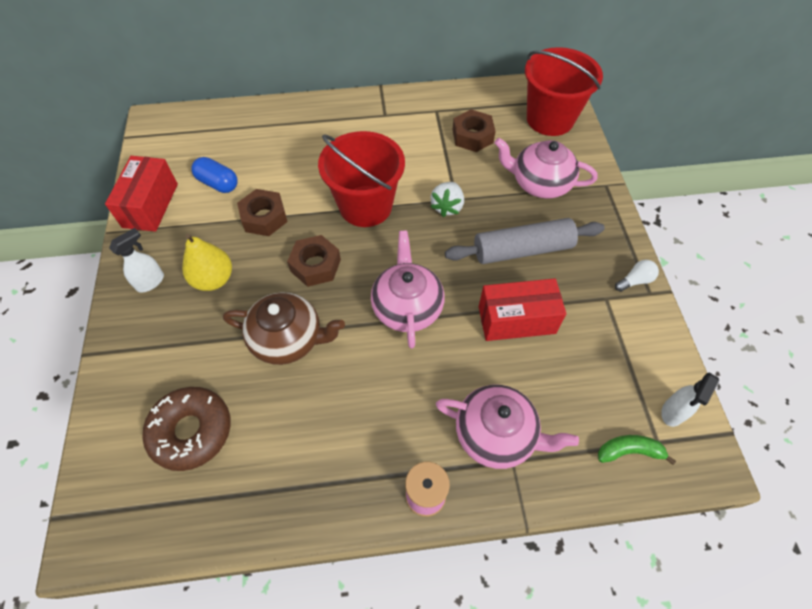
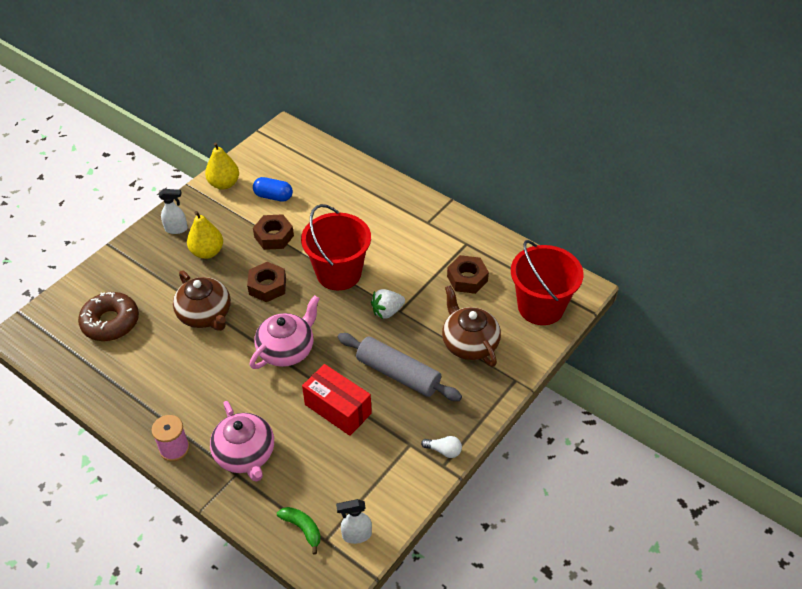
camera: 45 degrees right, 10 degrees down
red box [105,156,178,232] -> yellow pear [205,142,239,190]
blue capsule [192,157,238,193] -> blue capsule turned 60 degrees counterclockwise [253,177,293,202]
pink teapot [494,138,597,199] -> brown teapot [442,285,501,367]

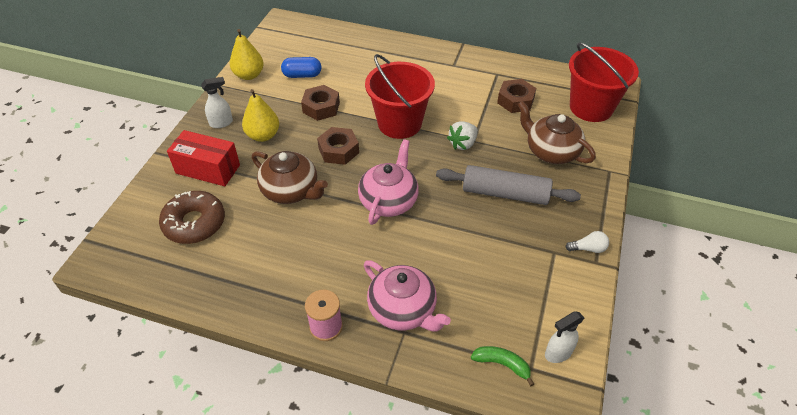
camera: 20 degrees left, 0 degrees up
red box [302,364,372,436] -> red box moved to [167,130,240,186]

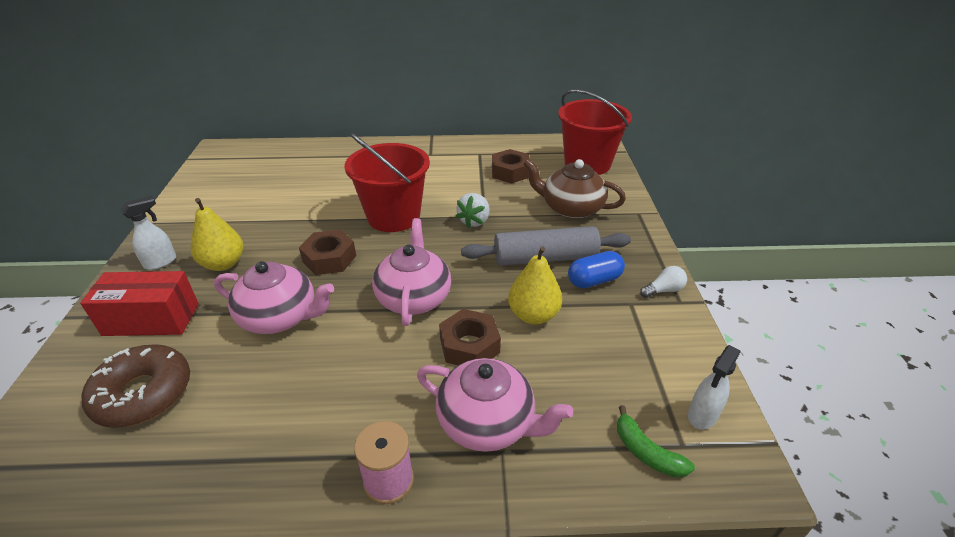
camera: 20 degrees left, 10 degrees down
yellow pear [230,29,264,80] -> yellow pear moved to [508,247,562,324]
brown teapot [252,151,328,204] -> pink teapot [214,261,334,334]
blue capsule [281,57,321,78] -> blue capsule moved to [568,251,625,288]
brown nut [301,85,340,121] -> brown nut moved to [439,309,501,365]
green banana [471,346,534,386] -> green banana turned 135 degrees counterclockwise [617,405,695,478]

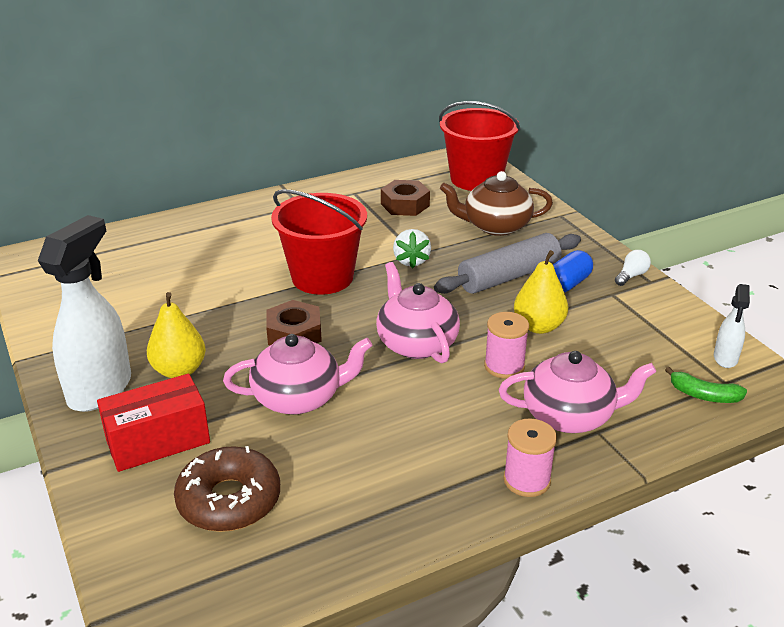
camera: 25 degrees left, 5 degrees down
white spray bottle [121,196,176,270] -> white spray bottle [38,215,131,412], size x2.03
brown nut [439,309,501,365] -> pink spool [484,312,529,379]

